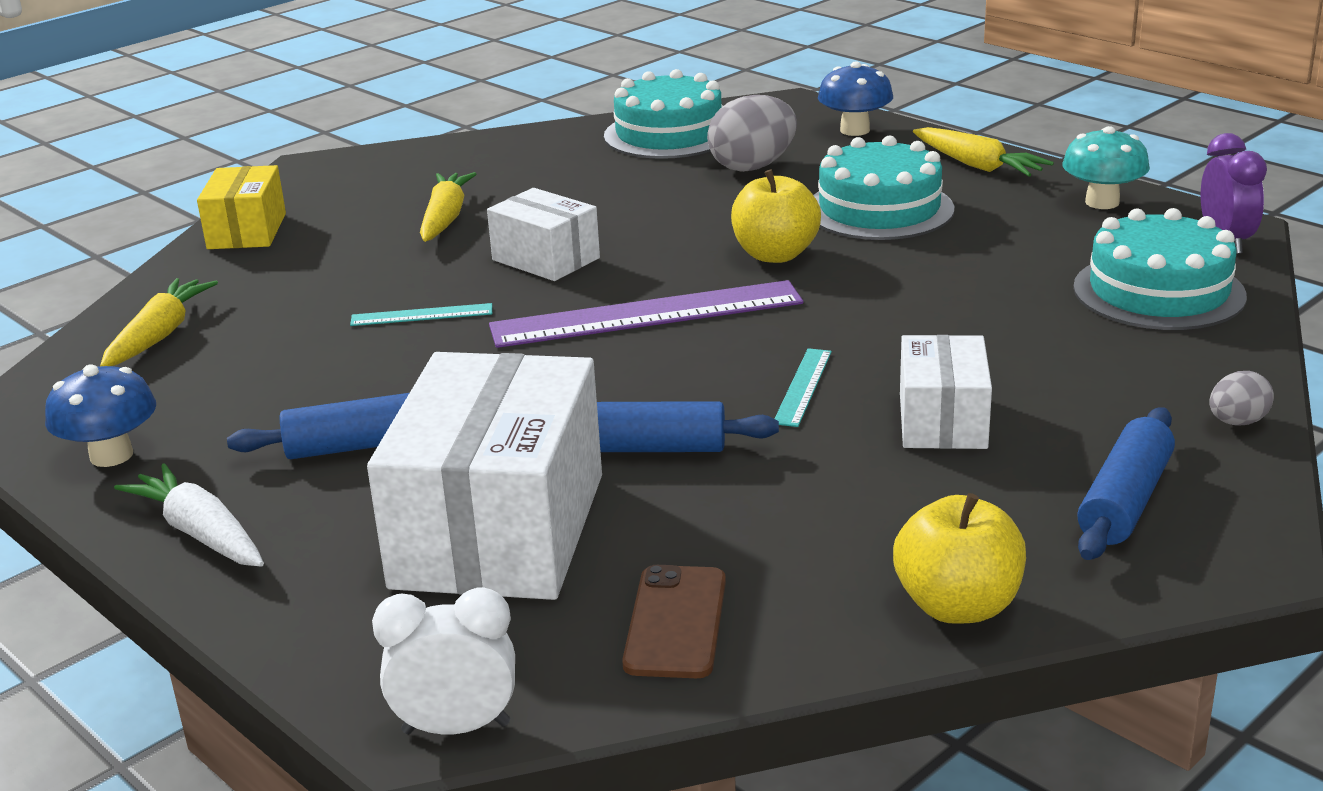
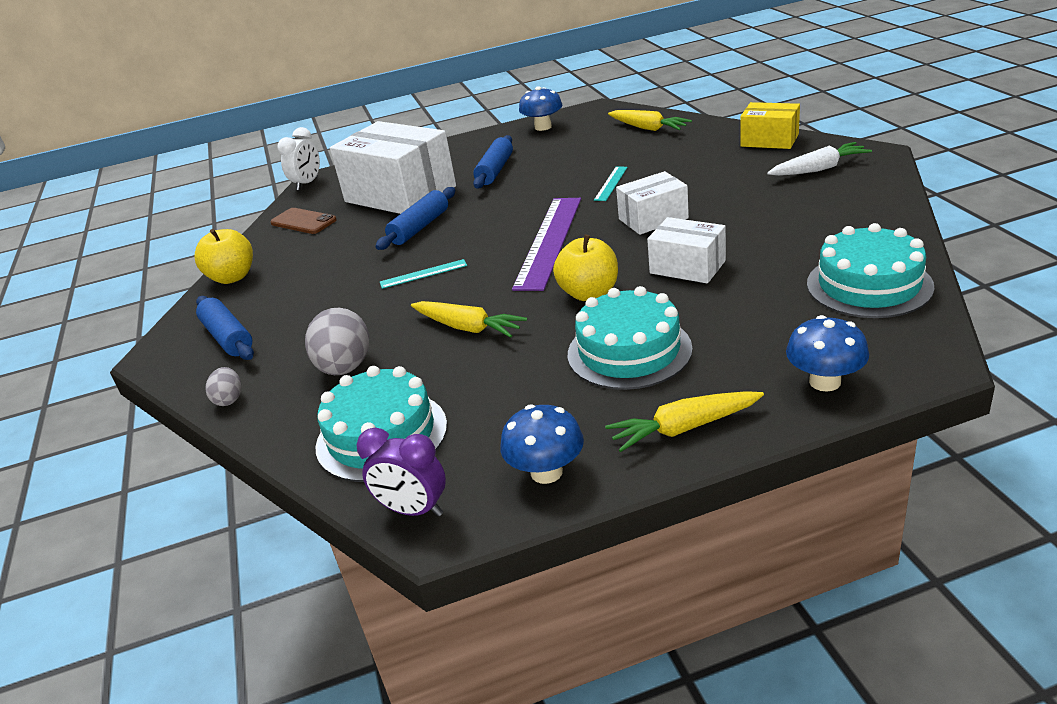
camera: 120 degrees right, 5 degrees up
white carrot [114,463,264,567] -> white carrot moved to [767,142,872,176]
yellow carrot [420,172,476,242] -> yellow carrot moved to [411,301,527,338]
grey egg [707,95,797,172] -> grey egg moved to [305,308,369,375]
turquoise ruler [774,348,832,427] -> turquoise ruler turned 60 degrees counterclockwise [380,259,467,289]
white box [900,335,992,449] -> white box moved to [647,217,726,283]
turquoise mushroom [1062,126,1150,209] -> blue mushroom [500,404,584,484]

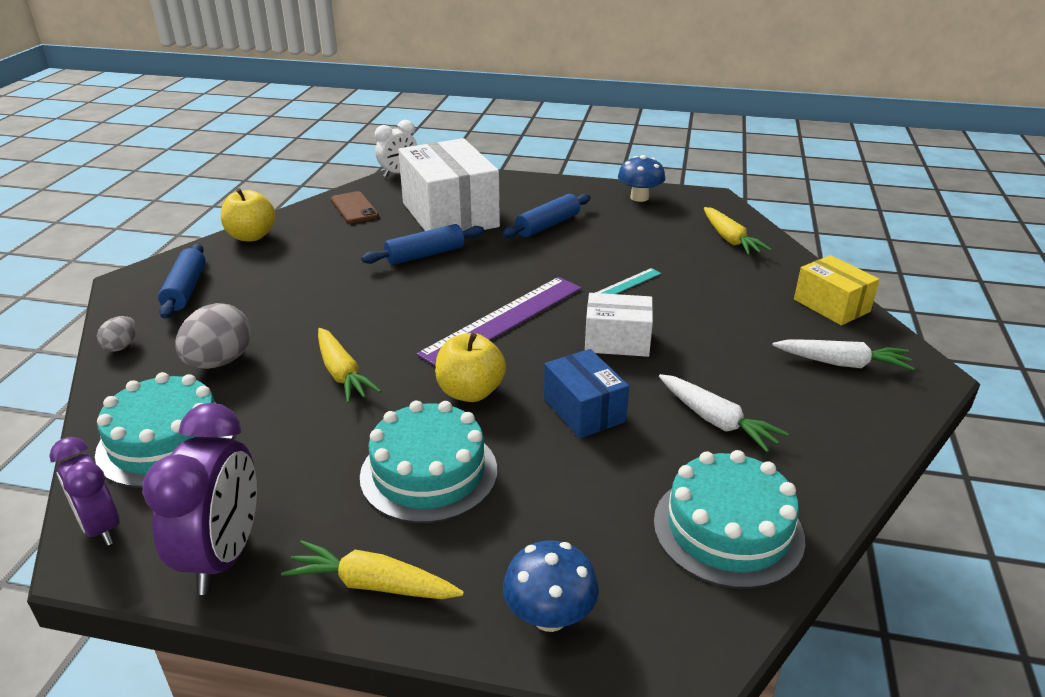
camera: 25 degrees right, 0 degrees up
turquoise ruler [380,259,467,289] -> none
blue mushroom [500,404,584,484] -> purple clock [142,403,257,595]
white box [647,217,726,283] -> blue box [544,349,629,438]
none -> white carrot [659,374,789,452]

